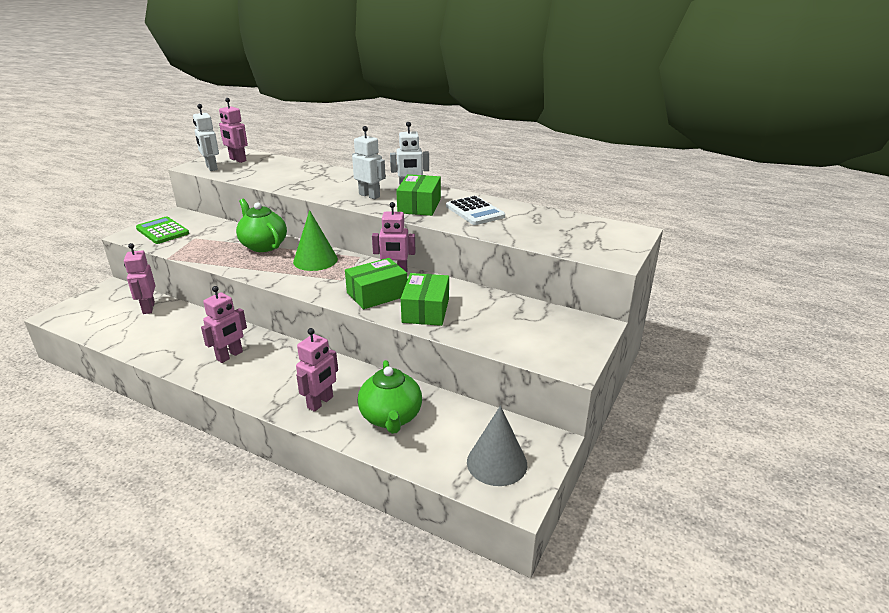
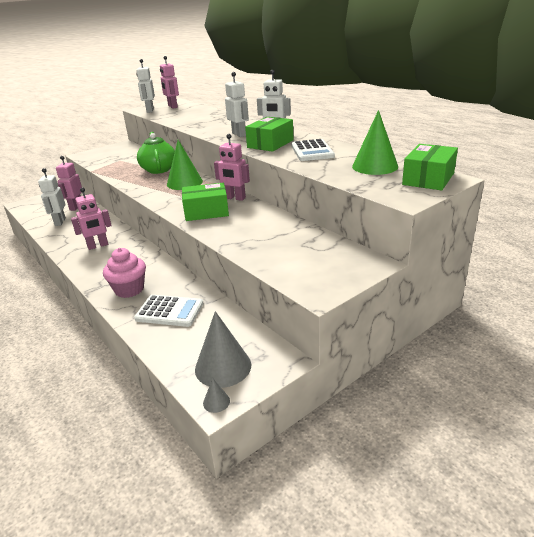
camera: 25 degrees right, 0 degrees up
green calculator [136,216,189,244] -> none
pink robot [296,328,338,412] -> pink cupcake [103,248,146,298]
green teapot [358,360,422,434] -> white calculator [134,295,204,327]
green box [401,273,449,326] -> green box moved to [402,144,458,190]
none -> white robot [38,168,66,226]
none -> grey cone [203,378,230,413]
none -> green cone [352,110,398,175]

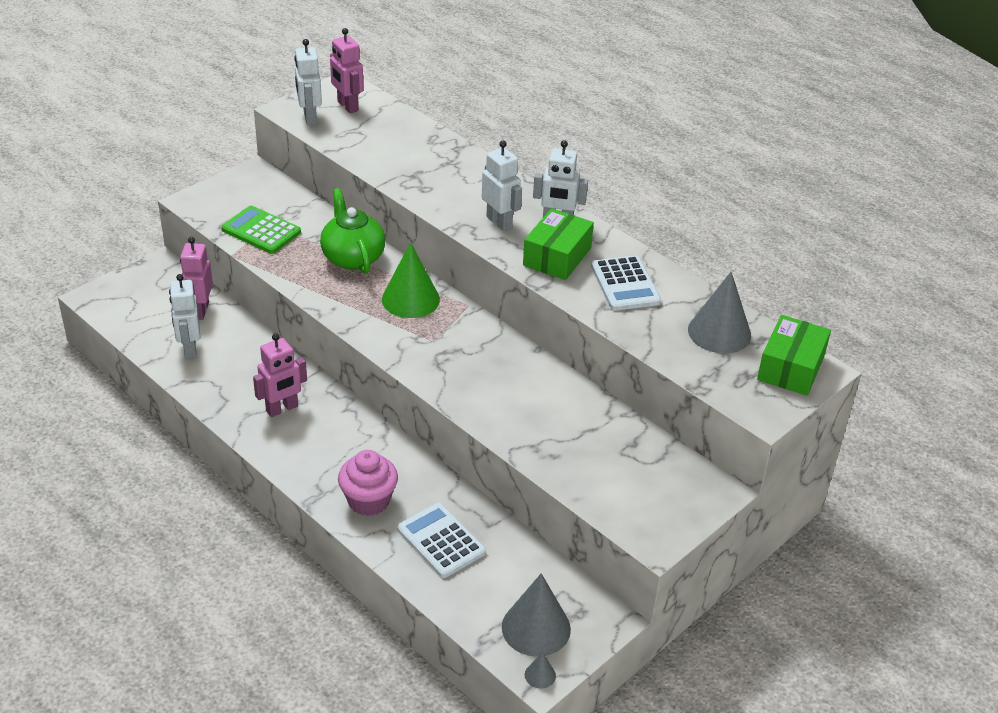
camera: 10 degrees left, 10 degrees up
white calculator [134,295,204,327] -> white calculator turned 135 degrees counterclockwise [397,503,486,578]
green box [182,183,229,221] -> none
pink robot [214,134,250,201] -> none
green cone [352,110,398,175] -> grey cone [688,272,751,354]
none -> green calculator [221,206,301,254]

